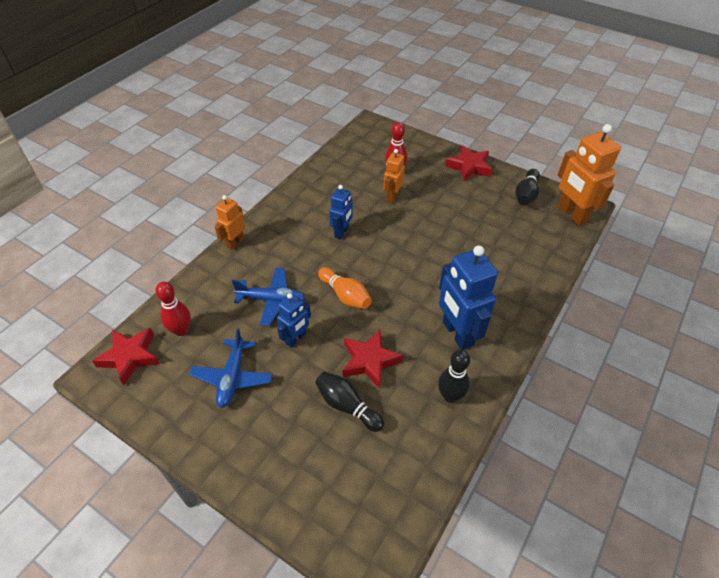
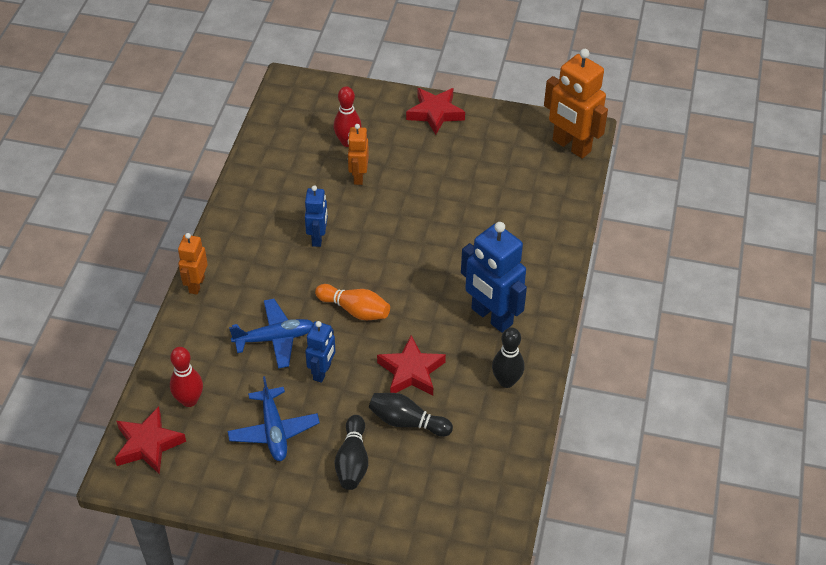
camera: 20 degrees left, 0 degrees up
black bowling pin [515,169,540,206] -> black bowling pin moved to [334,415,368,490]

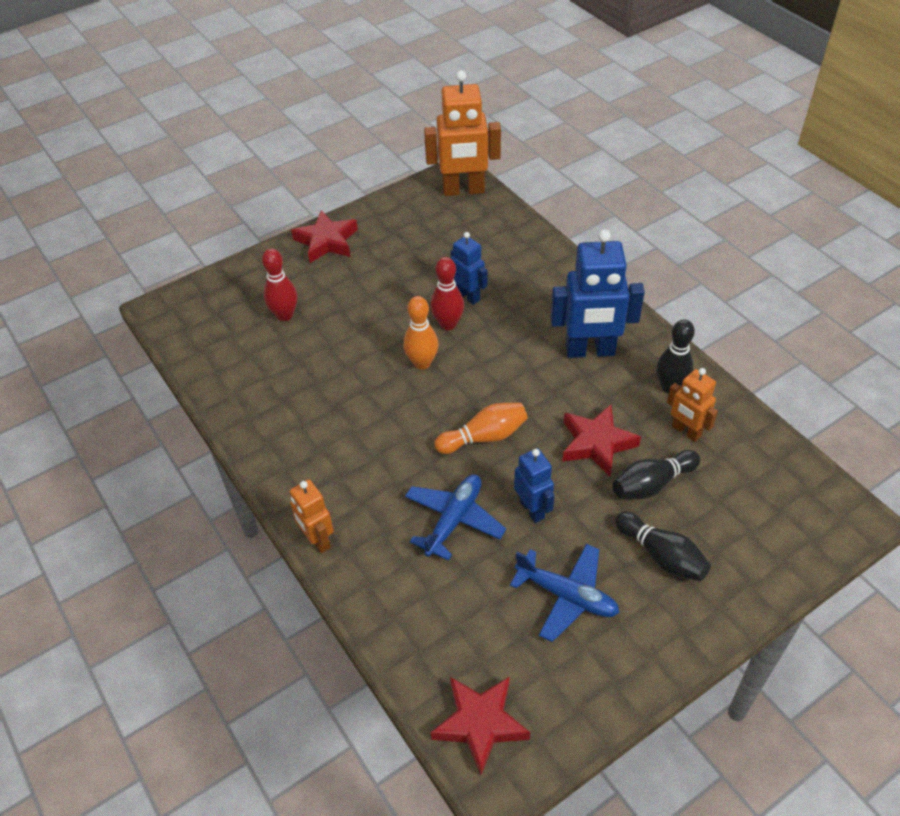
camera: 45 degrees left, 0 degrees up
red bowling pin [170,347,203,407] -> red bowling pin moved to [431,257,464,330]
blue robot [305,186,328,247] -> blue robot moved to [451,232,487,305]
orange robot [348,124,369,185] -> orange robot moved to [667,368,718,442]
none -> orange bowling pin [404,296,438,369]

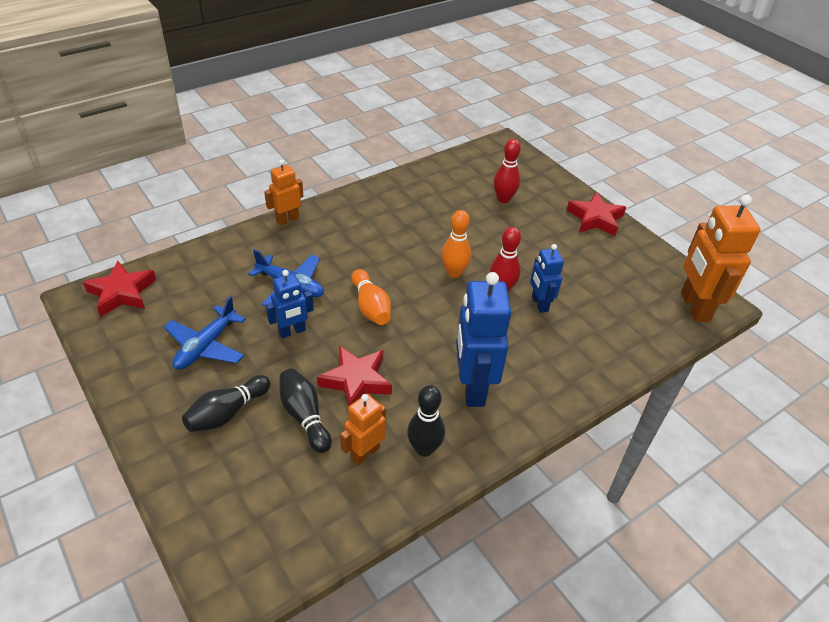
camera: 85 degrees right, 5 degrees down
blue robot [451,232,487,305] -> blue robot turned 120 degrees clockwise [530,244,564,313]

